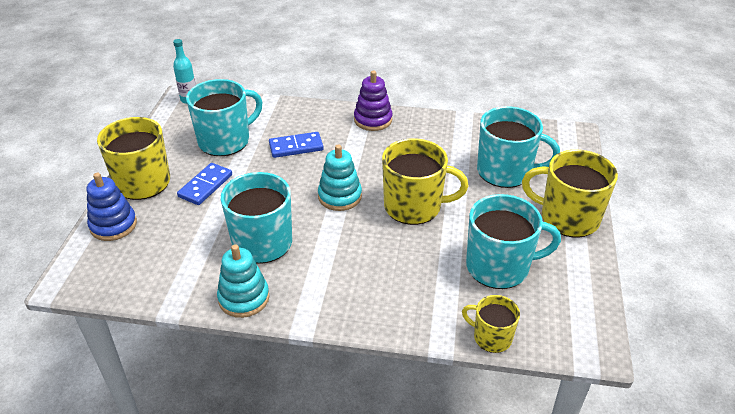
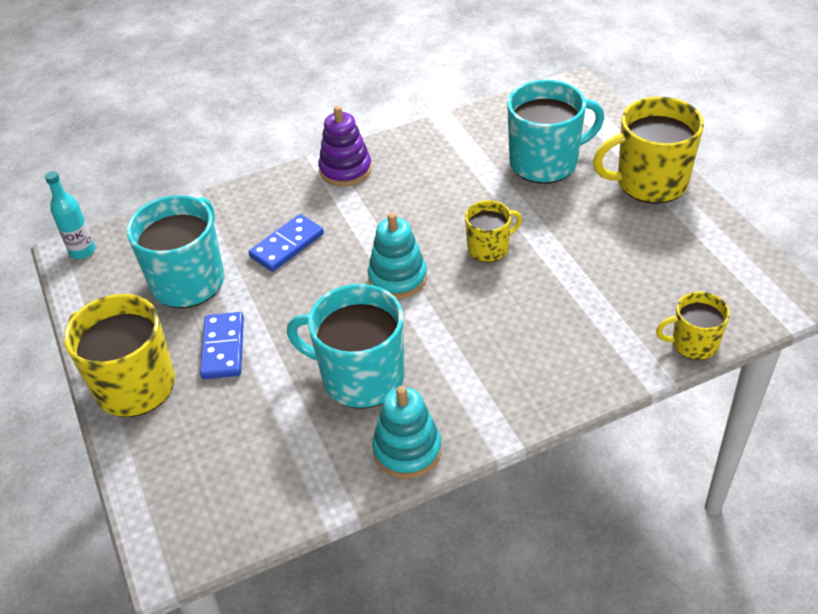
camera: 30 degrees left, 5 degrees up
blue stacking toy [87,173,137,241] -> none
yellow mug [382,139,468,225] -> yellow mug [465,200,522,262], size x0.56
turquoise mug [466,194,561,289] -> none

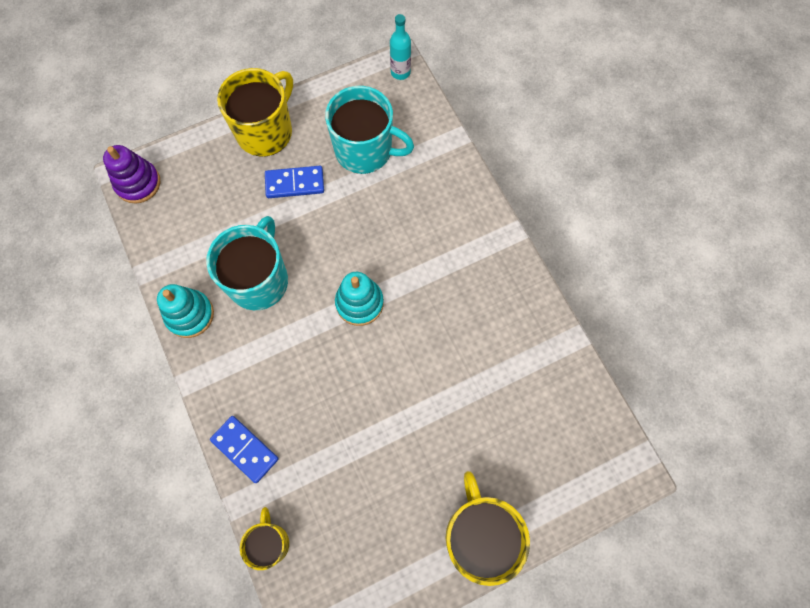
camera: 85 degrees right, 25 degrees up
blue domino [248,214,324,272] -> blue domino moved to [210,416,279,483]
purple stacking toy [318,106,372,187] -> purple stacking toy moved to [103,145,160,204]
yellow mug [465,200,522,262] -> none
turquoise mug [507,80,605,183] -> none

